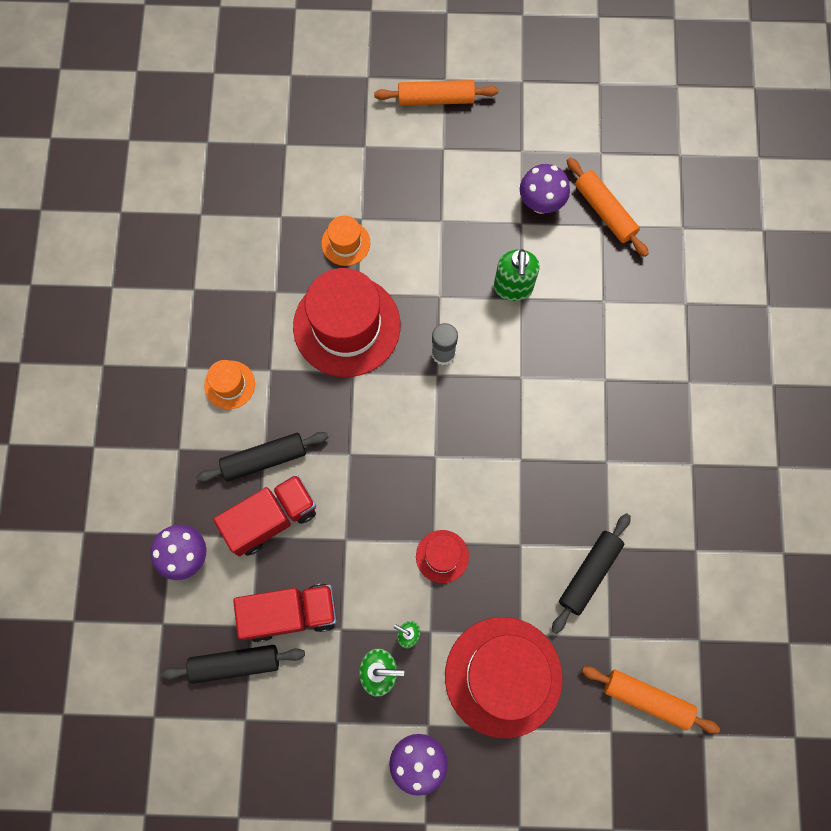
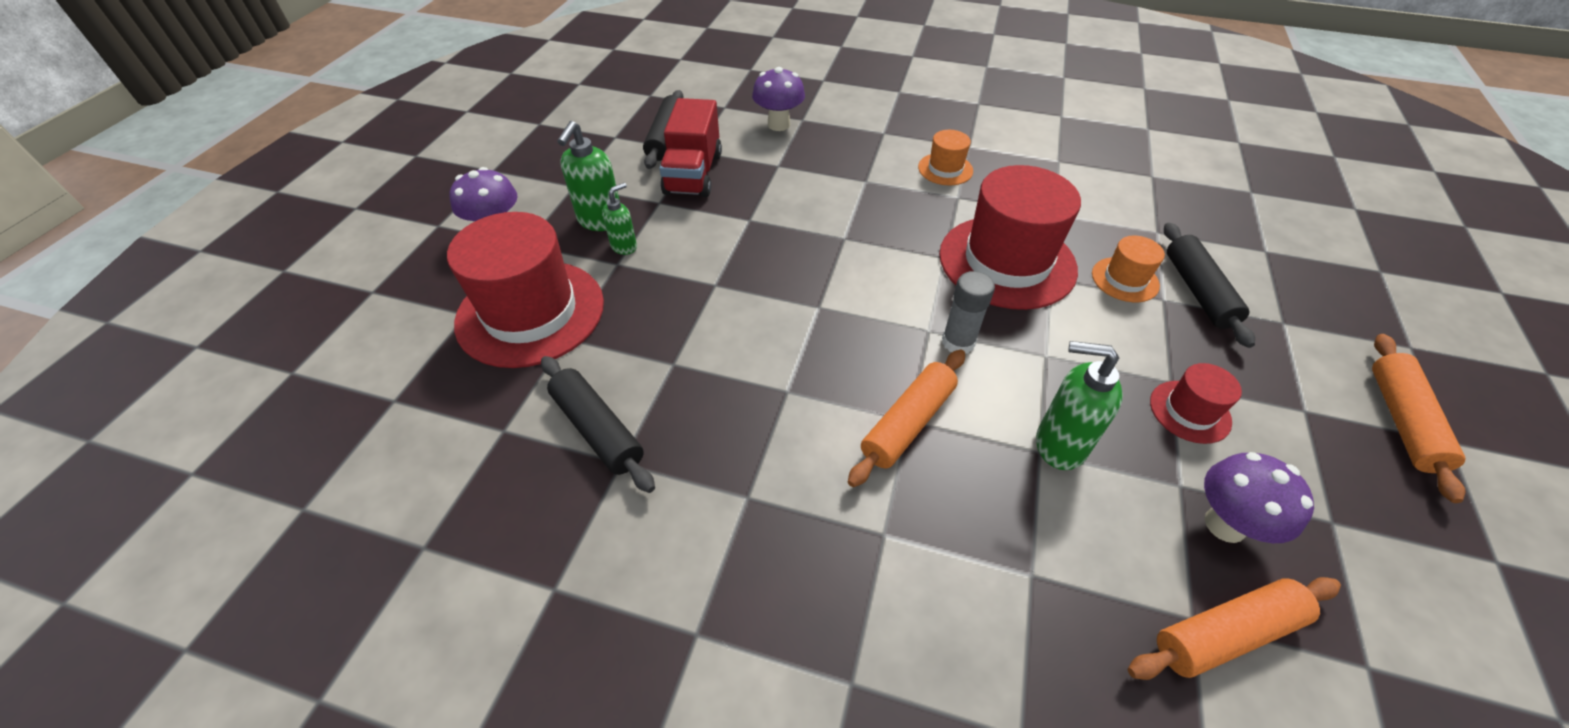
camera: 105 degrees right, 25 degrees down
black rolling pin [196,432,329,482] -> black rolling pin moved to [1164,223,1255,348]
red truck [213,474,316,556] -> none
red hat [416,530,469,583] -> red hat moved to [1150,363,1242,444]
orange rolling pin [581,666,720,734] -> orange rolling pin moved to [848,350,965,487]

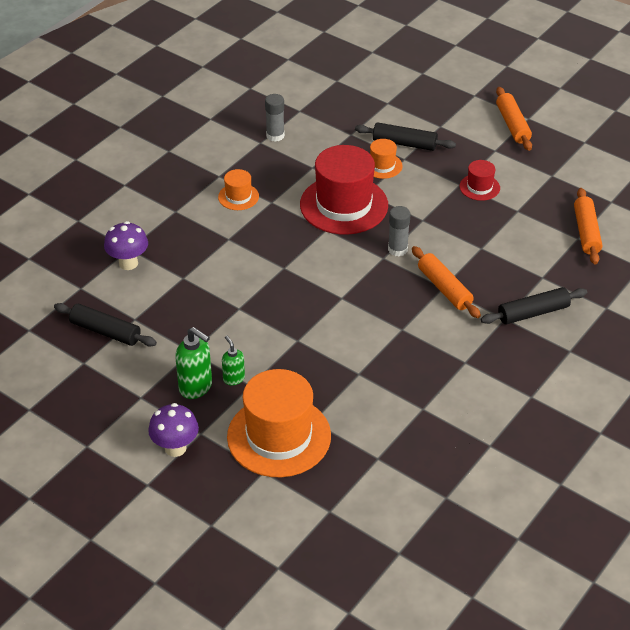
camera: 70 degrees left, 5 degrees down
red hat [447,212,604,368] -> orange hat [227,369,331,477]
black rolling pin [541,356,655,493] -> black rolling pin moved to [481,287,587,325]
red truck [660,98,722,197] -> none
green soap dispenser [1036,341,1123,470] -> none
purple mushroom [1204,452,1314,543] -> none
orange rolling pin [1372,334,1466,503] -> orange rolling pin turned 45 degrees clockwise [496,87,532,151]
none -> grey glue stick [265,94,285,142]

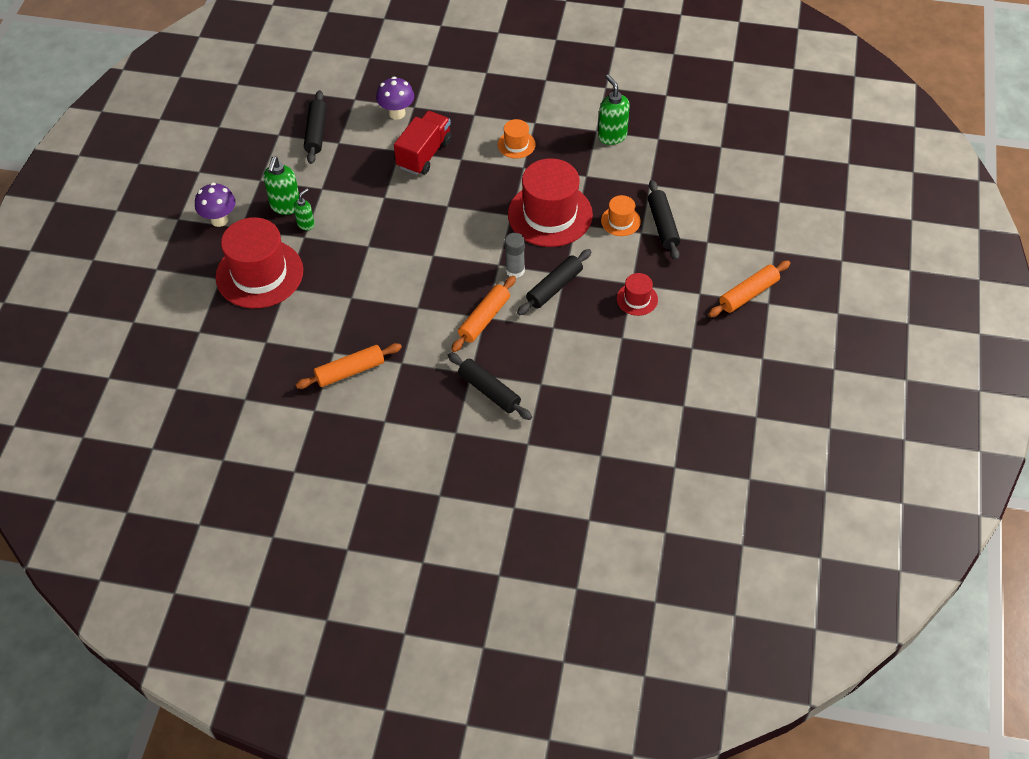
camera: 65 degrees right, 10 degrees up
orange hat [227,369,331,477] -> red hat [215,217,303,308]
grey glue stick [265,94,285,142] -> green soap dispenser [598,74,630,145]
orange rolling pin [574,188,602,265] -> orange rolling pin moved to [295,343,402,389]
none -> red truck [394,111,452,175]
none -> black rolling pin [517,249,591,315]

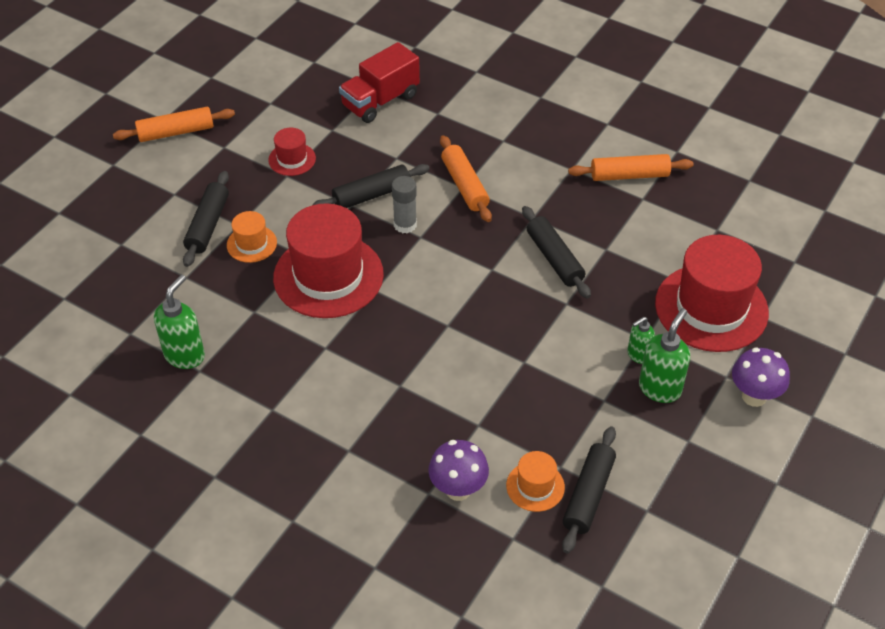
camera: 160 degrees left, 5 degrees down
red truck [394,111,452,175] -> red truck moved to [339,42,420,123]
black rolling pin [448,352,532,420] -> black rolling pin moved to [522,206,591,299]
orange rolling pin [451,276,516,352] -> orange rolling pin turned 75 degrees counterclockwise [440,135,492,222]
orange hat [498,119,536,159] -> orange hat moved to [506,451,565,512]
green soap dispenser [598,74,630,145] -> green soap dispenser turned 150 degrees counterclockwise [154,275,205,369]

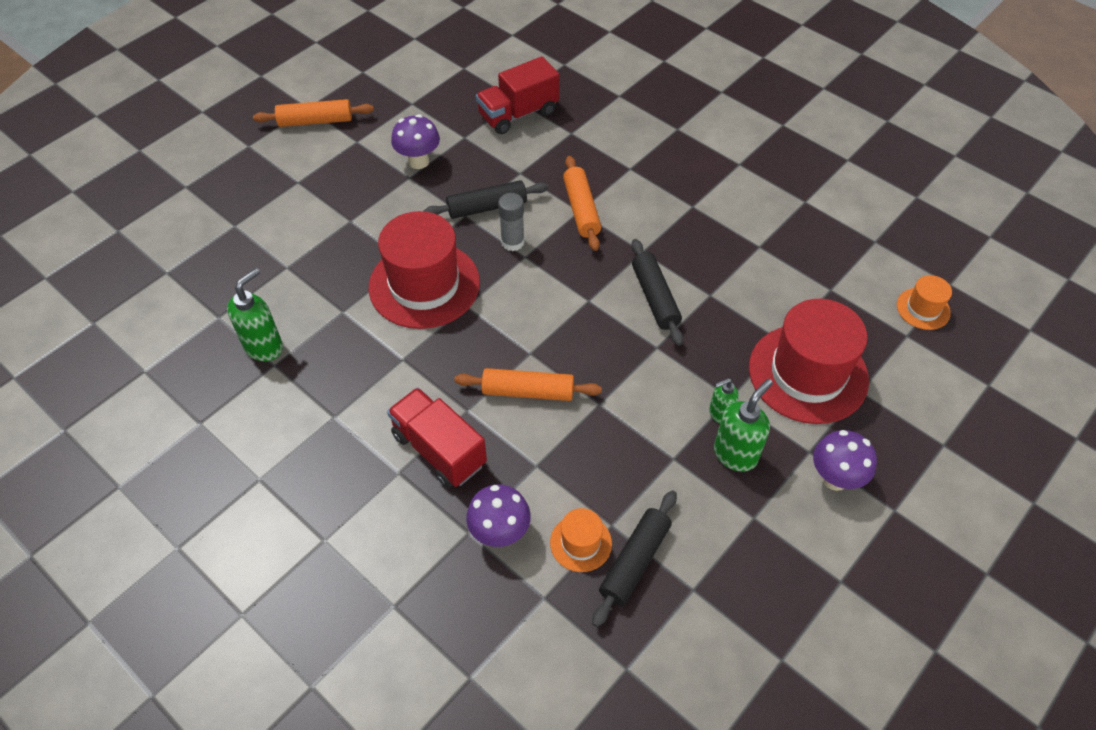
camera: 10 degrees right, 5 degrees up
black rolling pin [183,171,229,267] -> none
orange hat [227,211,277,263] -> orange hat moved to [897,275,952,330]
red hat [268,128,316,176] -> purple mushroom [391,114,440,169]
orange rolling pin [568,154,694,181] -> orange rolling pin moved to [454,368,602,401]
none -> red truck [387,387,487,488]

